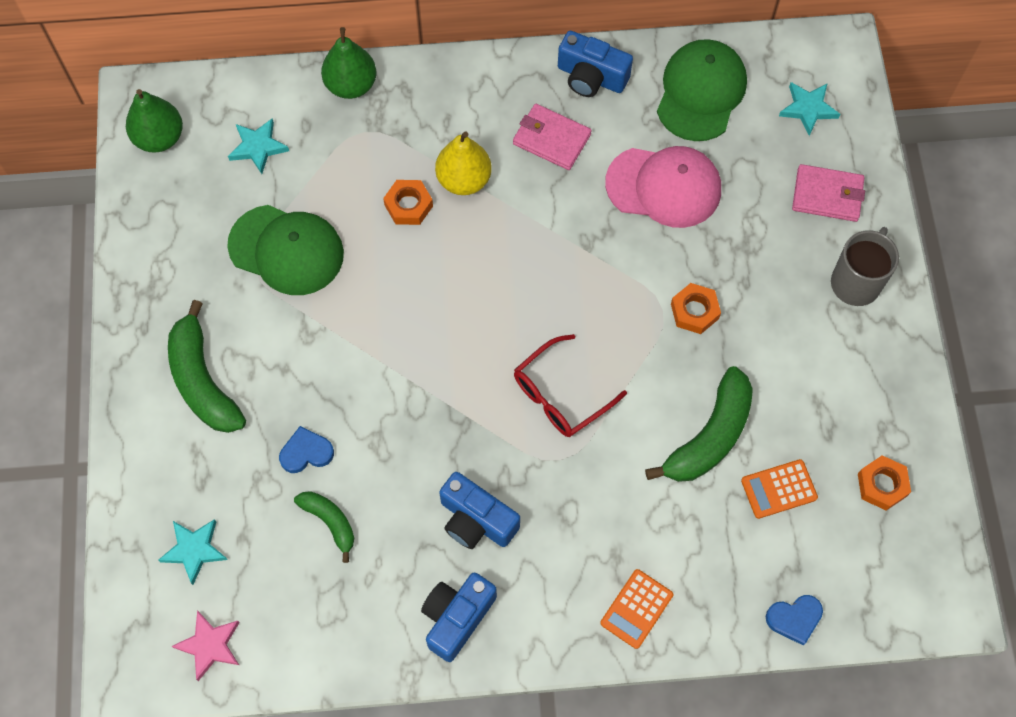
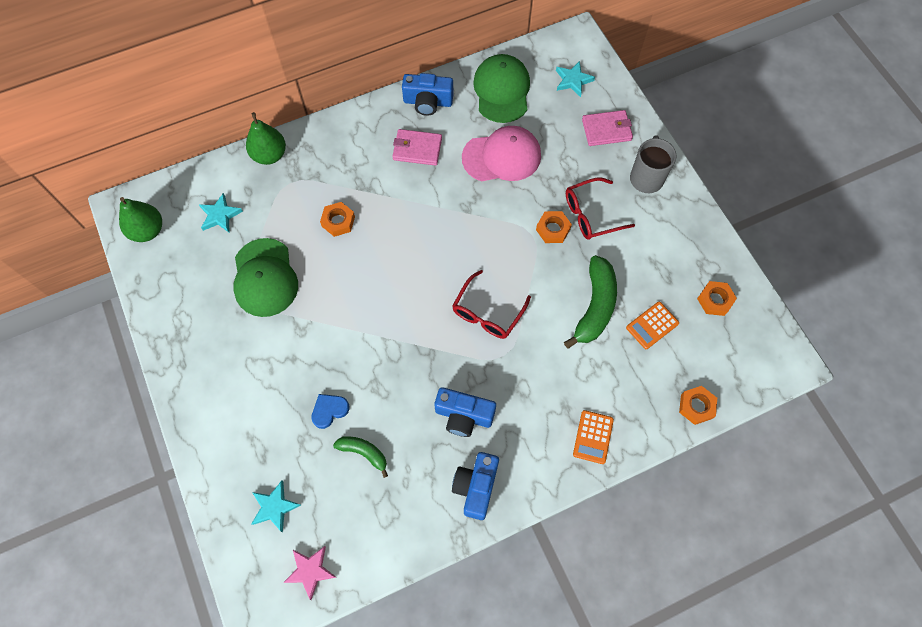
camera: 20 degrees left, 0 degrees up
green banana [168,300,246,433] -> none
green cap [227,205,344,295] -> green cap turned 75 degrees clockwise [233,238,298,317]
yellow pear [435,132,492,195] -> none
blue heart [766,595,823,646] -> orange nut [679,386,717,425]
none -> red glasses [566,177,635,240]

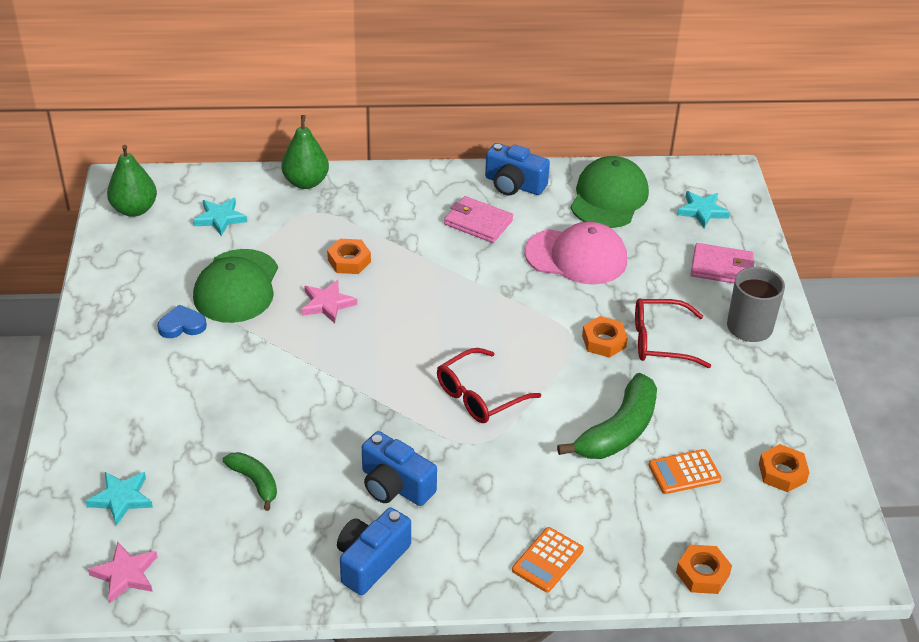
camera: 20 degrees right, 25 degrees down
blue heart [311,394,350,429] -> blue heart moved to [157,305,207,338]
none -> pink star [302,280,357,323]

